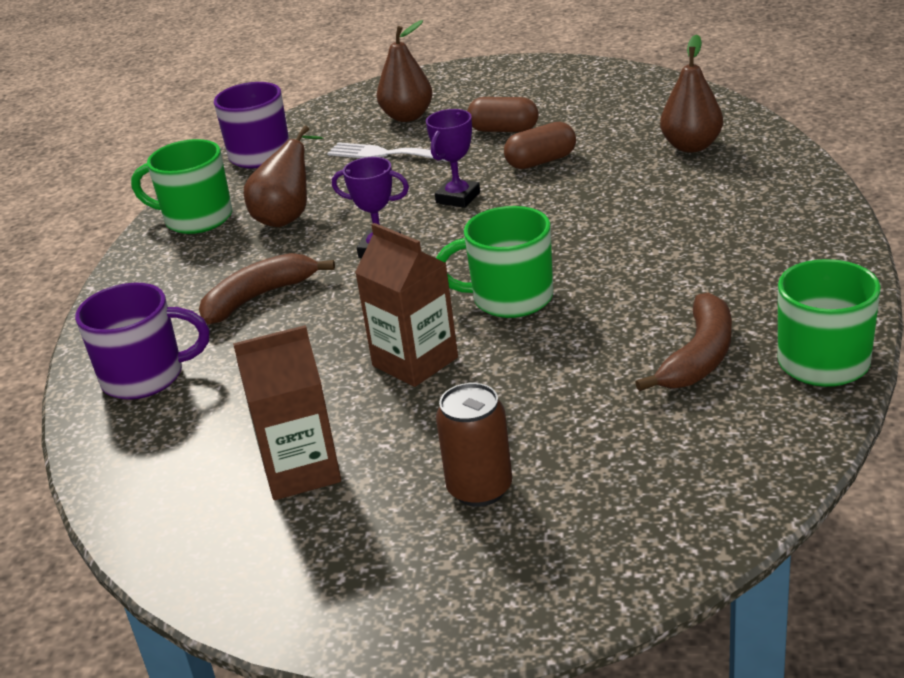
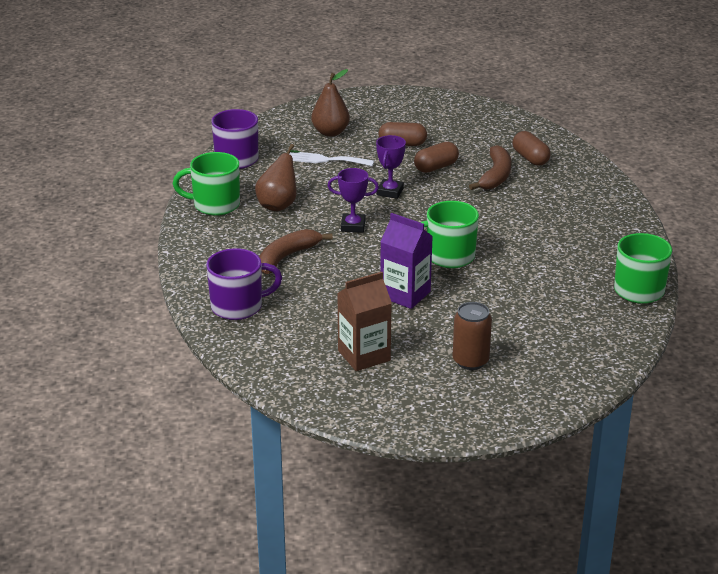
camera: 15 degrees left, 0 degrees up
brown carton [355,223,458,387] -> purple carton [380,213,433,309]
brown banana [635,293,732,391] -> brown banana moved to [469,145,511,190]
brown pear [660,35,723,153] -> brown capsule [512,131,551,166]

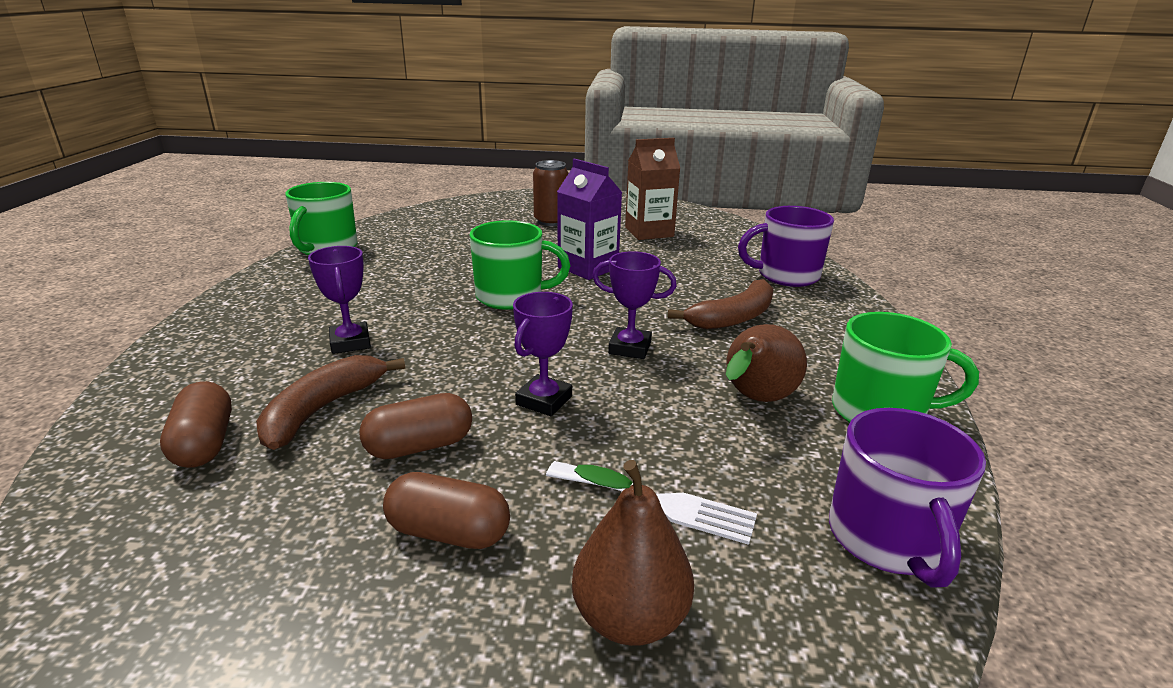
camera: 170 degrees left, 5 degrees down
none -> purple trophy [308,246,371,354]

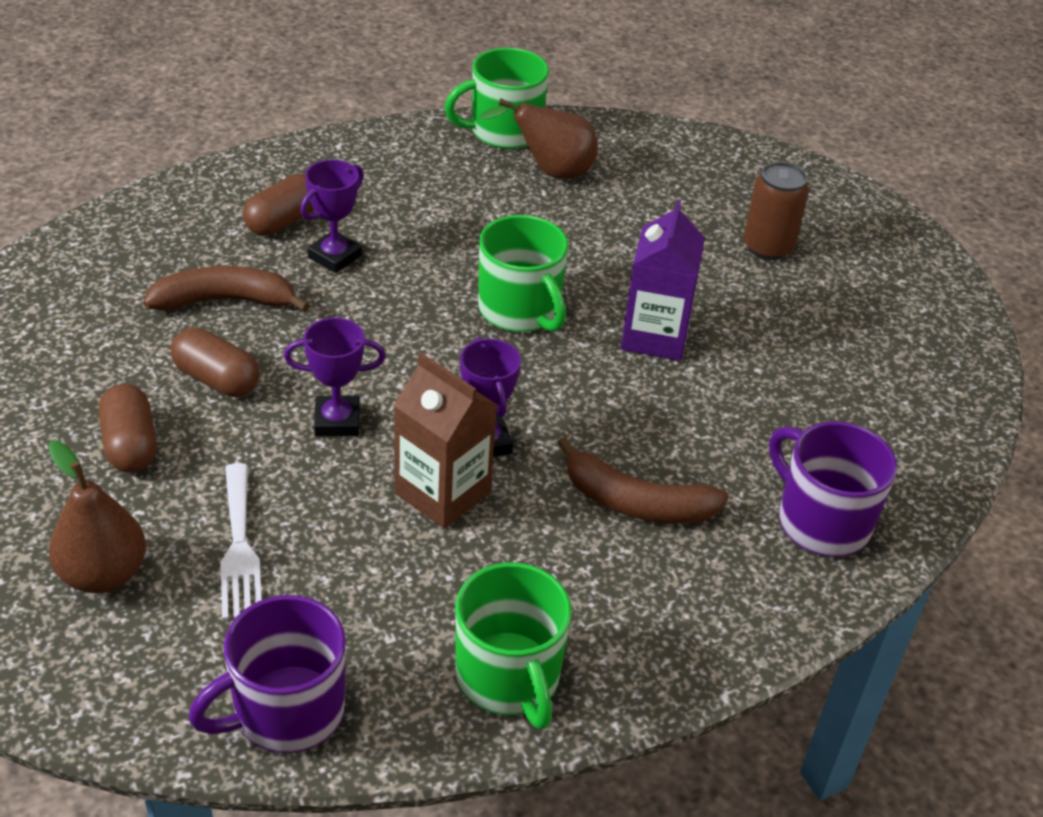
camera: 55 degrees right, 15 degrees up
brown capsule [160,381,232,468] -> brown capsule moved to [243,174,314,236]
brown carton [625,138,680,240] -> brown carton moved to [394,353,497,528]
brown pear [726,324,807,402] -> brown pear moved to [479,99,598,179]

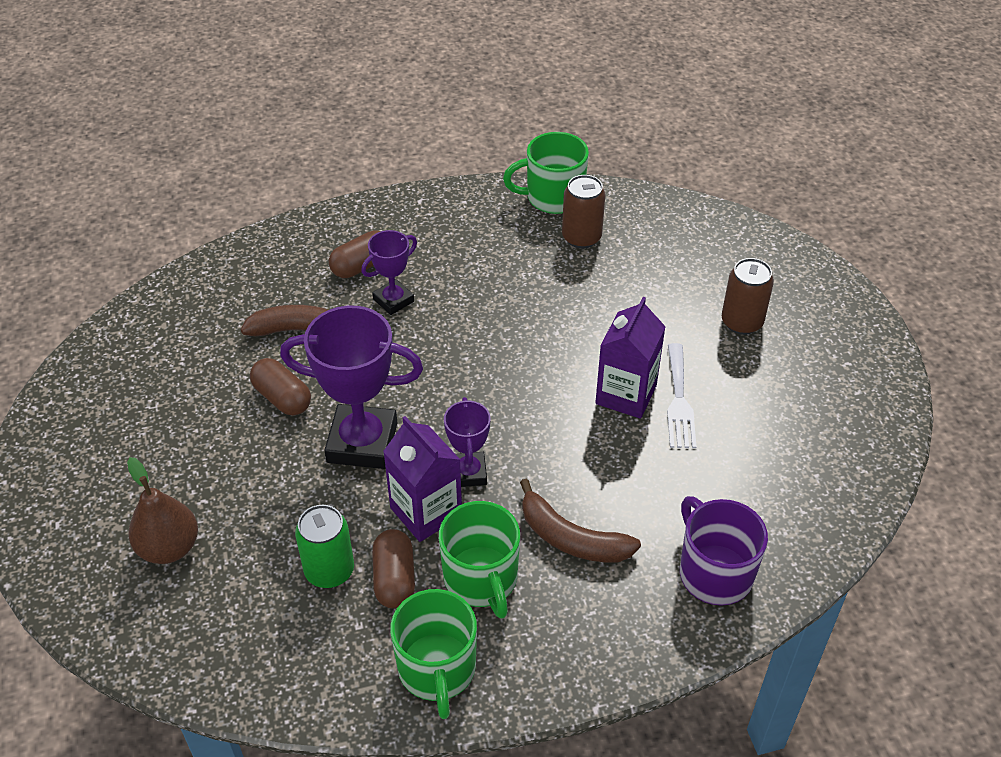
camera: 15 degrees right, 5 degrees up
brown capsule [99,384,157,473] -> brown capsule moved to [372,529,415,609]
purple mug [189,595,346,753] -> none
white fork [220,463,262,620] -> white fork moved to [667,343,697,448]
purple trophy [284,317,386,436] -> purple trophy [280,306,423,469], size x1.83
brown carton [394,353,497,528] -> purple carton [383,416,462,542]
green mug [478,215,568,332] -> green mug moved to [439,501,520,619]
brown pear [479,99,598,179] -> brown can [562,175,605,249]
none -> green can [295,505,354,588]

